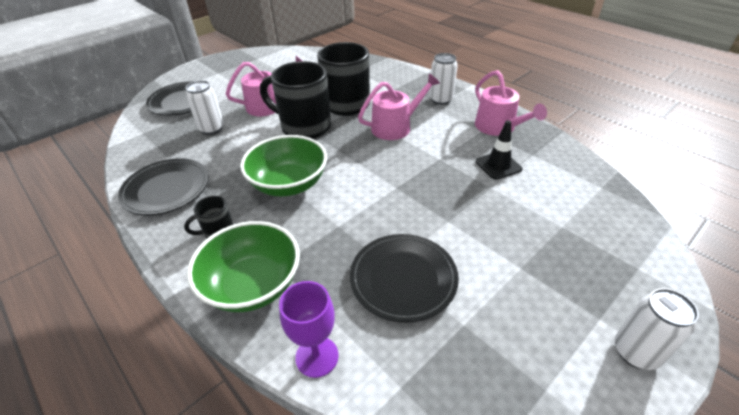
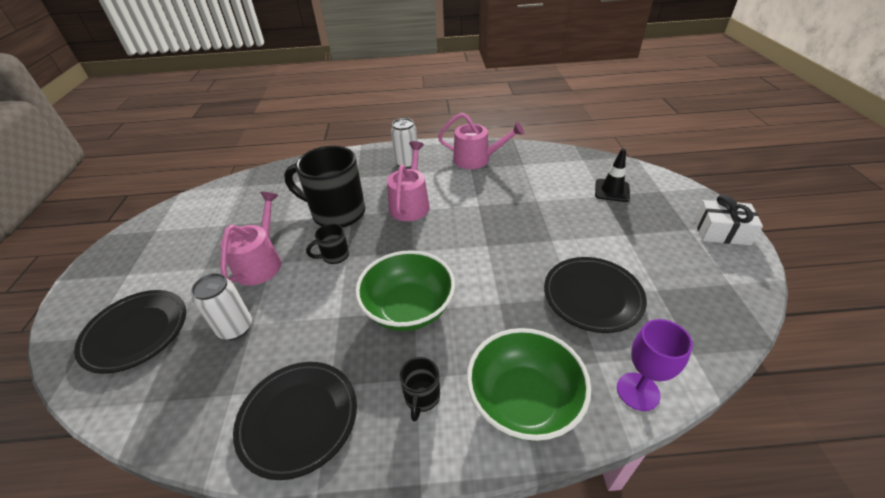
camera: 50 degrees left, 0 degrees up
black mug [260,61,331,139] -> black mug [306,224,349,264], size x0.45
black traffic cone [476,120,522,180] -> black traffic cone moved to [595,149,630,202]
white can [615,288,699,370] -> white gift [695,194,763,245]

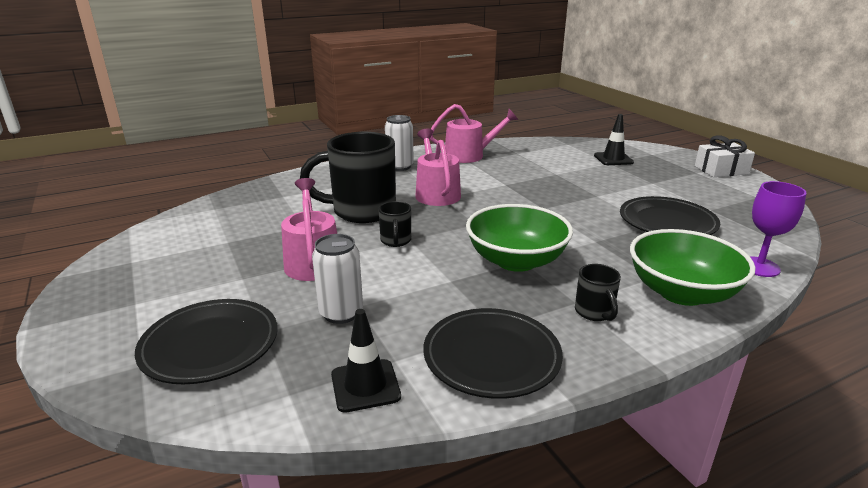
camera: 25 degrees left, 15 degrees down
black mug [306,224,349,264] -> black mug turned 45 degrees counterclockwise [378,201,411,247]
none -> black traffic cone [331,309,401,413]

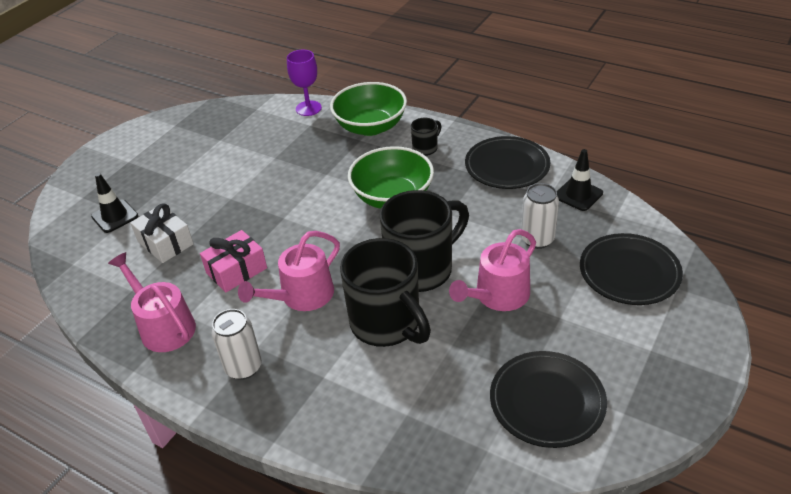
camera: 120 degrees left, 15 degrees up
black mug [378,201,411,247] -> black mug [379,190,469,292], size x2.21
black plate [620,196,720,235] -> black plate moved to [490,351,607,448]
white gift [695,135,755,177] -> white gift moved to [130,204,194,263]
none -> pink gift [200,230,267,293]

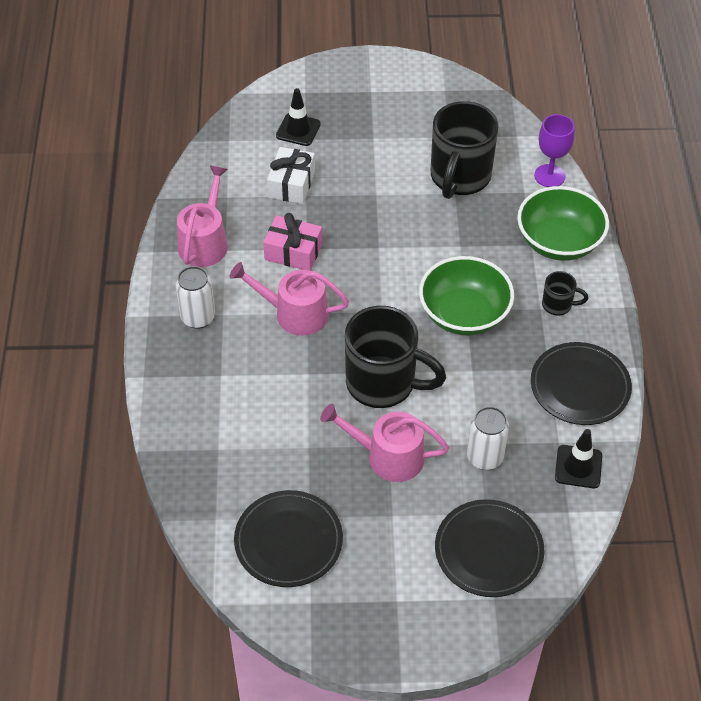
camera: 55 degrees right, 10 degrees up
black mug [340,238,431,347] -> black mug moved to [431,101,498,199]

